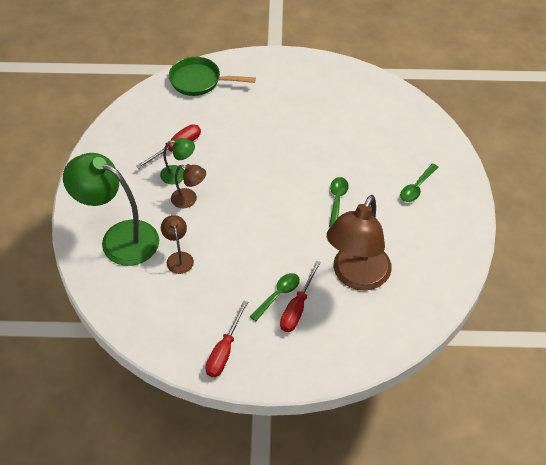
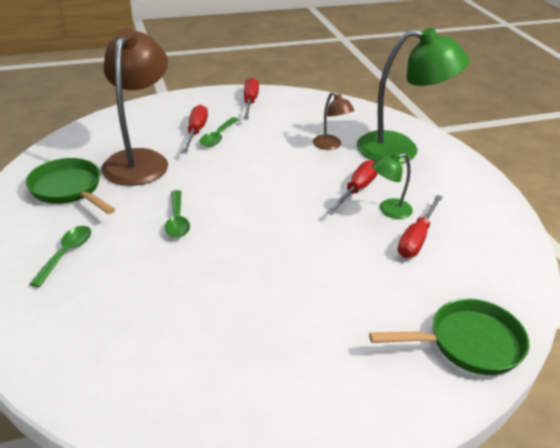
camera: 160 degrees right, 15 degrees down
brown lamp [171,164,206,208] -> red screwdriver [327,160,378,215]
none -> green pan [26,158,115,214]

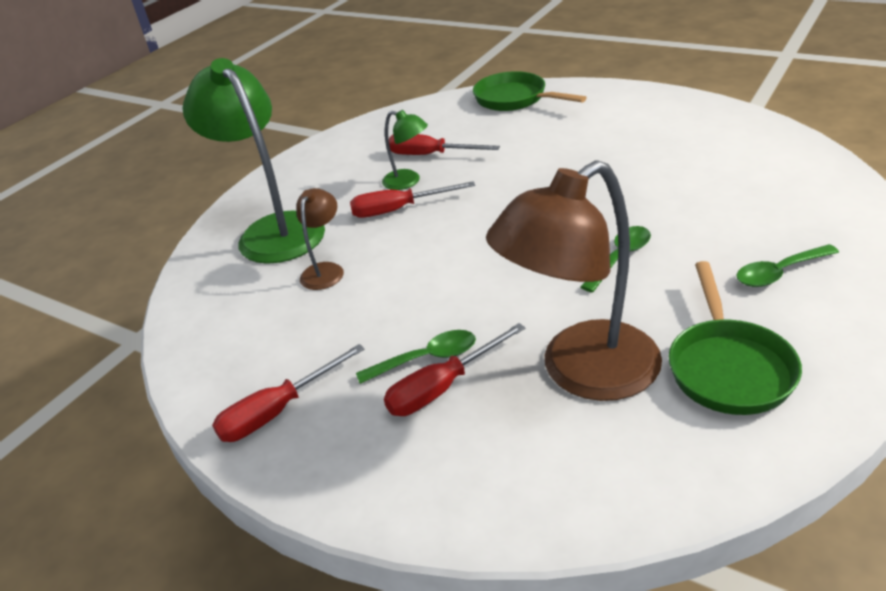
camera: 125 degrees left, 0 degrees up
red screwdriver [398,195,443,258] -> red screwdriver turned 150 degrees counterclockwise [389,134,500,155]

